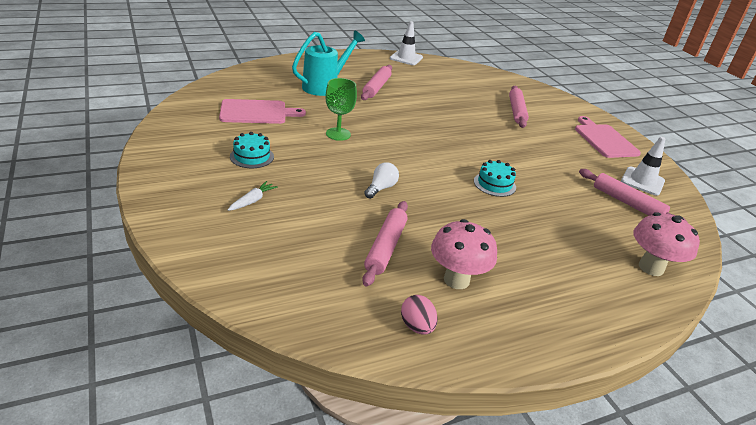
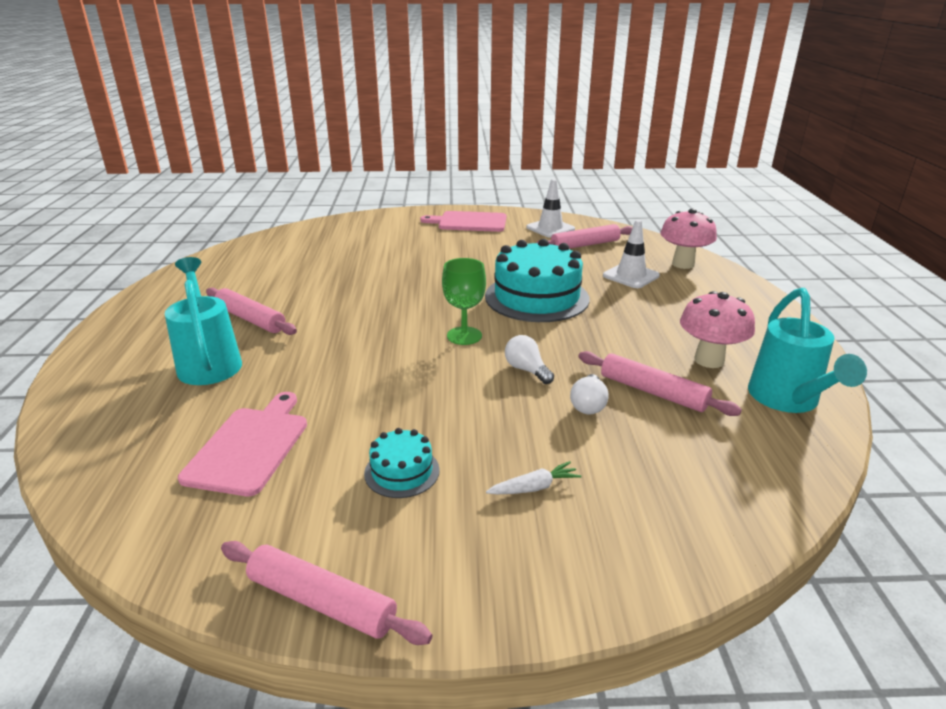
camera: 65 degrees left, 5 degrees down
white carrot [228,181,278,211] -> white carrot turned 105 degrees clockwise [486,461,582,494]
green goblet [325,78,357,141] -> green goblet moved to [442,258,486,345]
white traffic cone [390,21,423,65] -> white traffic cone moved to [603,220,660,288]
pink egg [401,295,438,335] -> turquoise watering can [748,288,867,413]
turquoise cake [474,160,516,197] -> turquoise cake [485,239,589,322], size x2.09
pink rolling pin [509,86,529,128] -> pink rolling pin moved to [221,541,432,645]
none -> white light bulb [570,374,609,414]

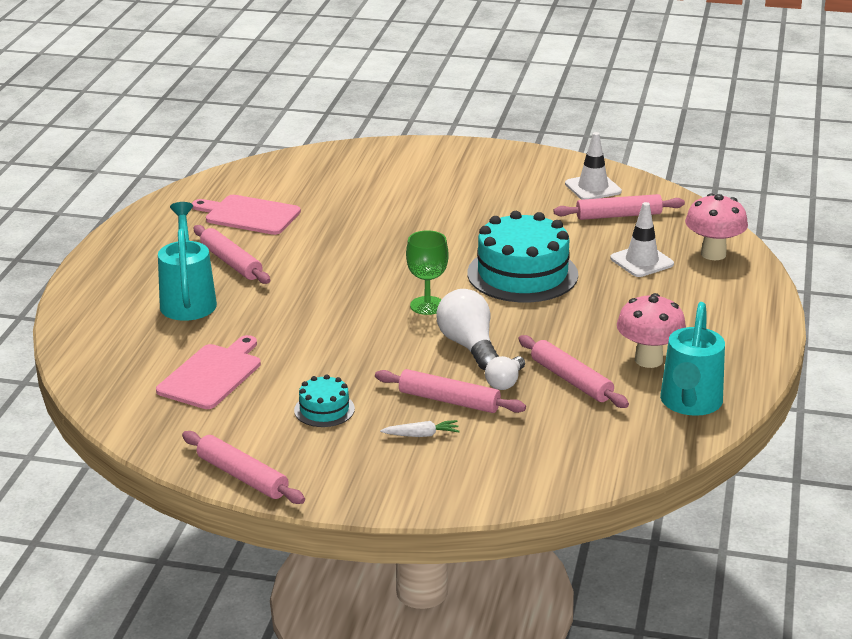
camera: 15 degrees right, 0 degrees up
pink cutting board [420,211,506,232] -> pink cutting board moved to [192,195,301,235]
white light bulb [505,335,554,384] -> white light bulb [436,289,499,370], size x1.68
none -> pink rolling pin [375,369,526,413]

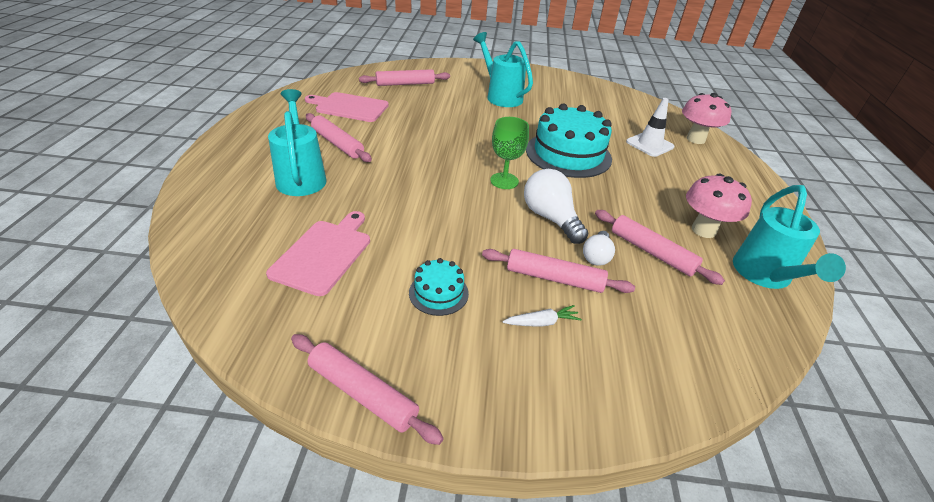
camera: 10 degrees left, 10 degrees up
pink rolling pin [554,194,685,220] -> pink rolling pin moved to [359,69,450,86]
white traffic cone [565,132,622,200] -> none
none -> turquoise watering can [473,32,533,107]

